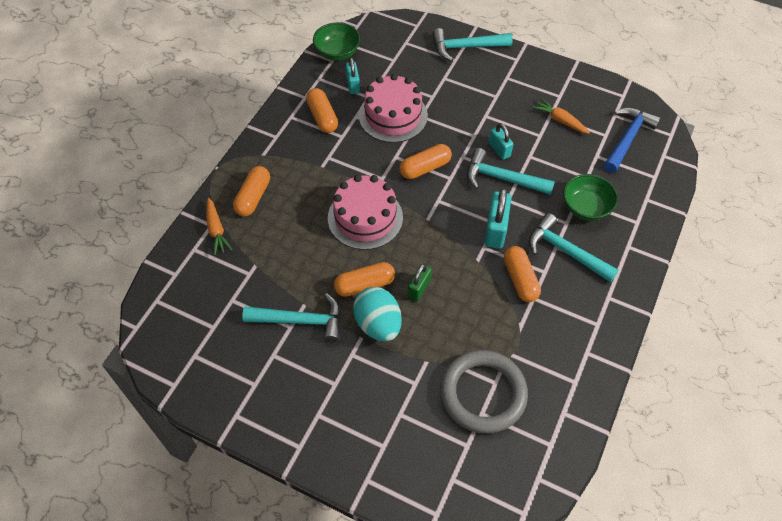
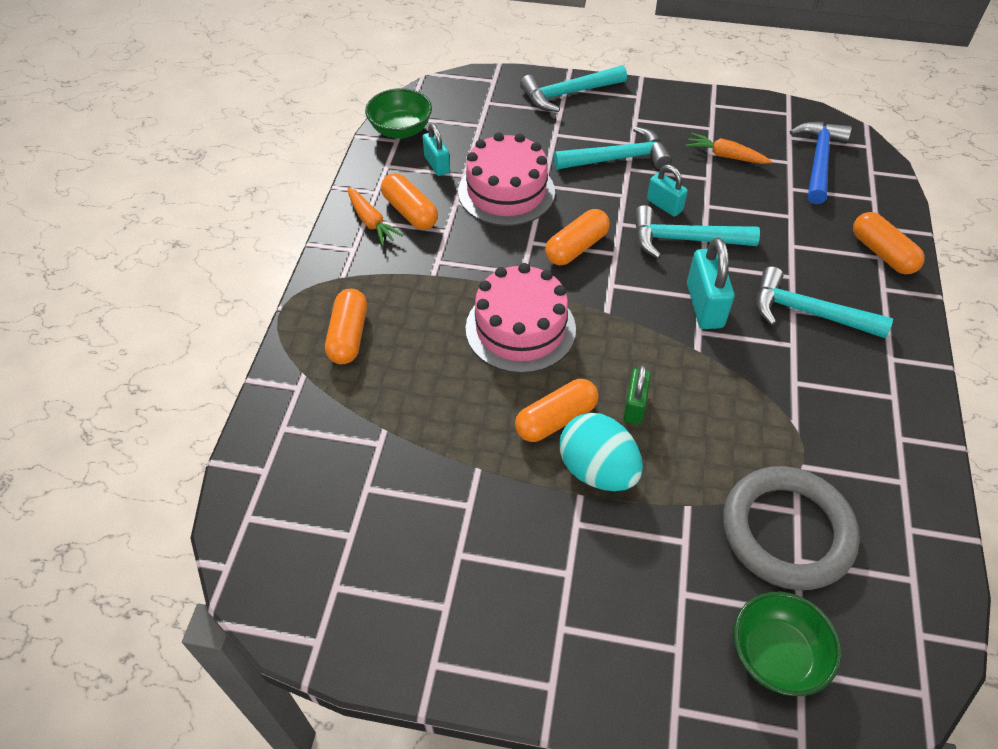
camera: 15 degrees left, 5 degrees down
orange carrot [206,198,232,255] -> orange carrot moved to [347,187,403,246]
turquoise hammer [242,293,341,342] -> turquoise hammer moved to [554,126,672,170]
orange capsule [504,246,541,302] -> orange capsule moved to [853,212,925,274]
green bowl [563,174,618,221] -> green bowl moved to [733,592,841,696]

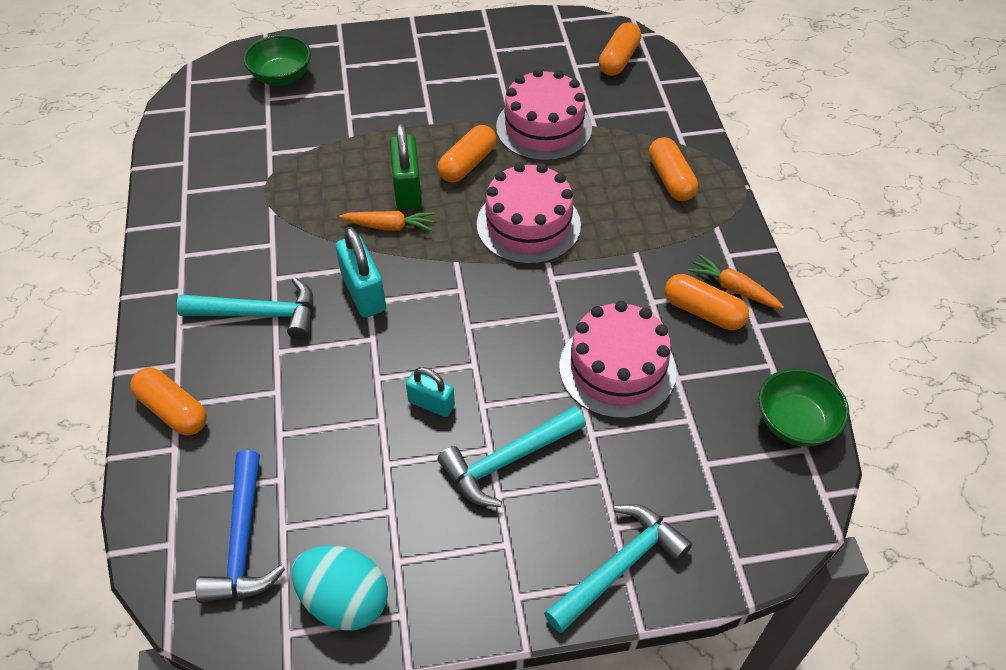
camera: 160 degrees right, 0 degrees up
turquoise padlock [423,123,450,176] -> none
orange capsule [545,209,610,265] -> orange capsule moved to [599,22,641,76]
turquoise egg [560,413,643,491] -> turquoise egg moved to [292,545,388,630]
green padlock [623,365,651,425] -> green padlock [390,122,422,210], size x1.57
turquoise hammer [634,205,760,259] -> none
orange carrot [685,133,772,164] -> orange carrot moved to [339,211,435,231]
grey ring [723,466,860,590] -> none
none -> pink cake [496,69,592,161]

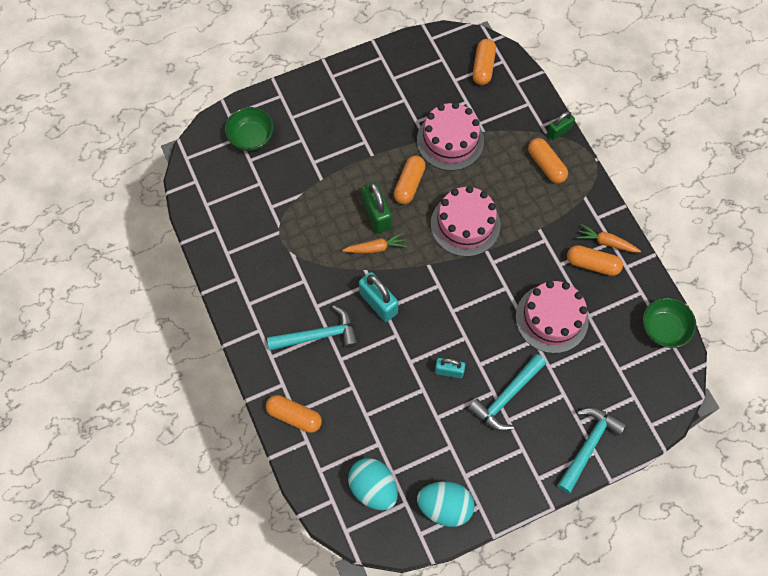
camera: 15 degrees left, 15 degrees up
blue hammer [195,450,285,603] -> turquoise egg [348,458,398,511]
none -> green padlock [547,111,575,140]

